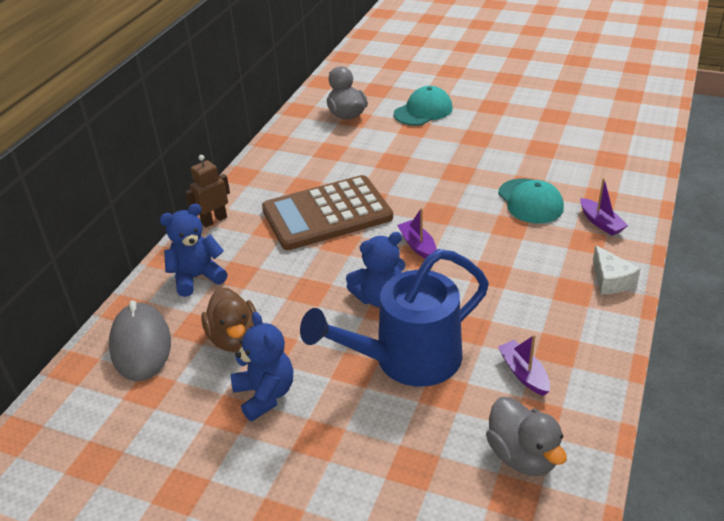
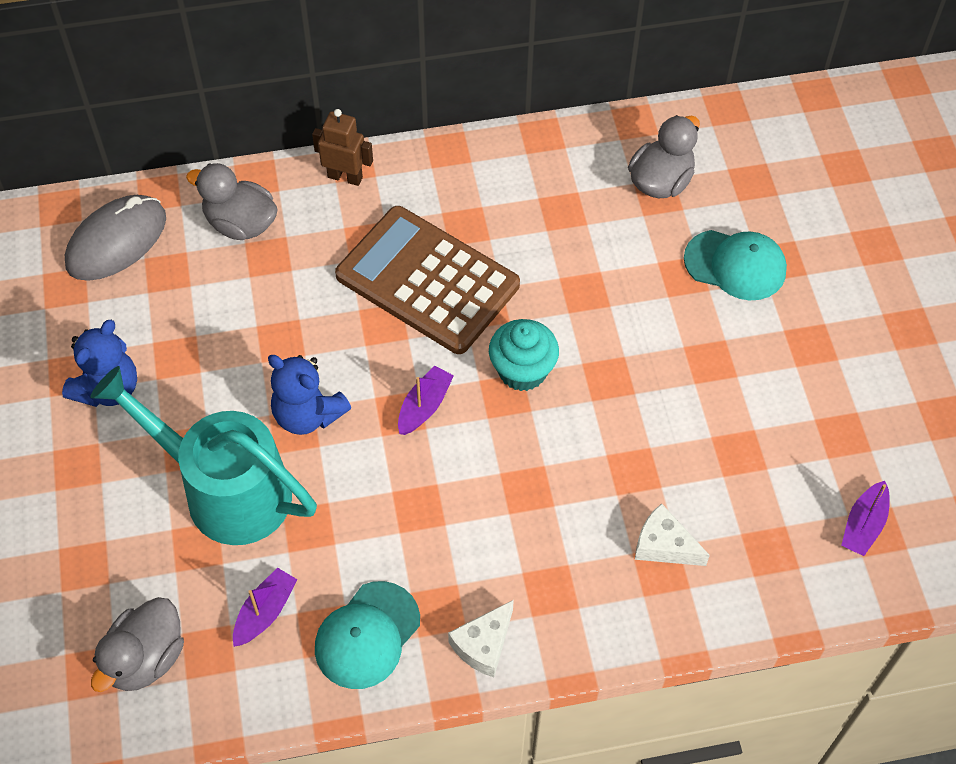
camera: 55 degrees right, 20 degrees up
blue teddy bear [160,204,228,297] -> grey duck [186,163,278,240]
brown duck [201,287,256,352] -> none
blue watering can [300,249,489,387] -> turquoise watering can [90,366,317,545]
turquoise cap [498,178,564,223] -> turquoise cap moved to [315,581,420,689]
purple boat [580,178,628,236] -> purple boat moved to [841,481,890,556]
none -> turquoise cupcake [489,319,559,391]
none -> white cheese [635,503,710,566]

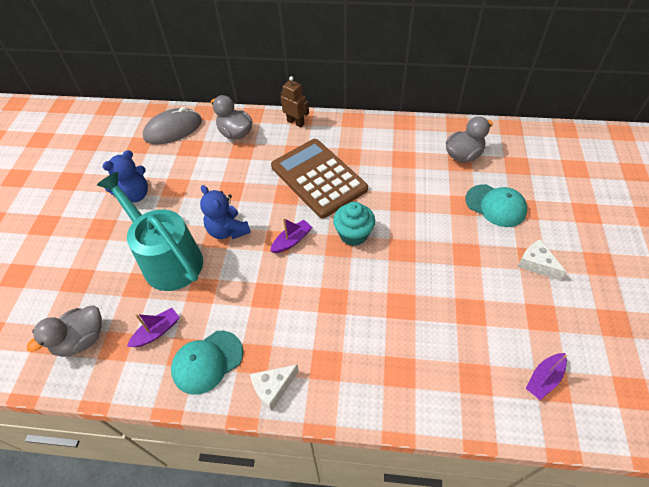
camera: 20 degrees right, 5 degrees down
white cheese [635,503,710,566] -> white cheese moved to [518,239,566,280]

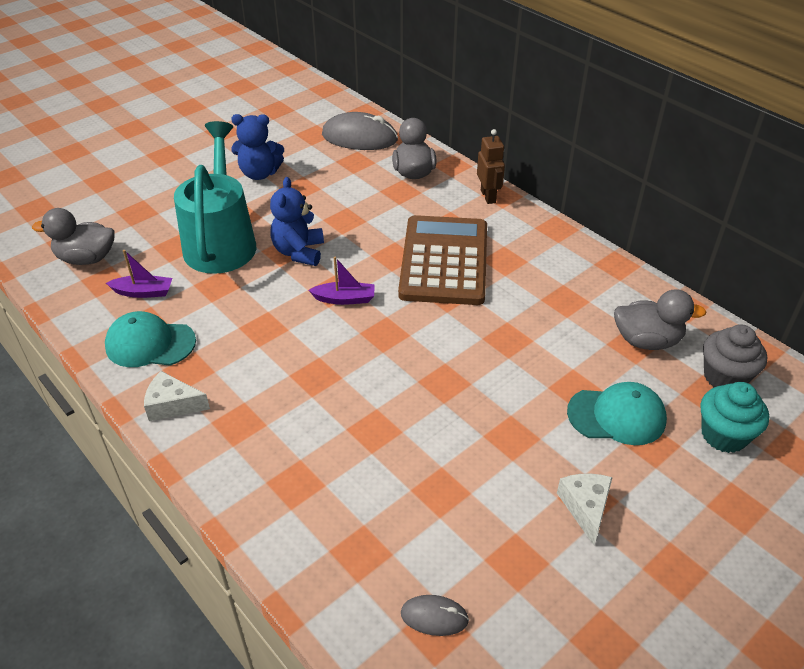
camera: 40 degrees right, 10 degrees down
turquoise cupcake [333,202,375,246] -> turquoise cupcake moved to [700,382,769,453]
turquoise cap [465,184,527,227] -> turquoise cap turned 75 degrees counterclockwise [567,382,667,445]
purple boat [525,353,567,400] -> grey mouse [401,595,469,636]
none -> grey cupcake [703,325,767,388]

